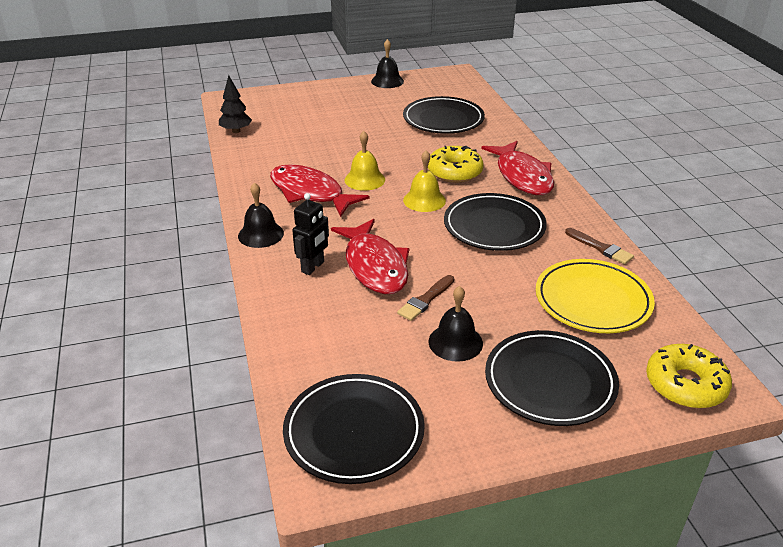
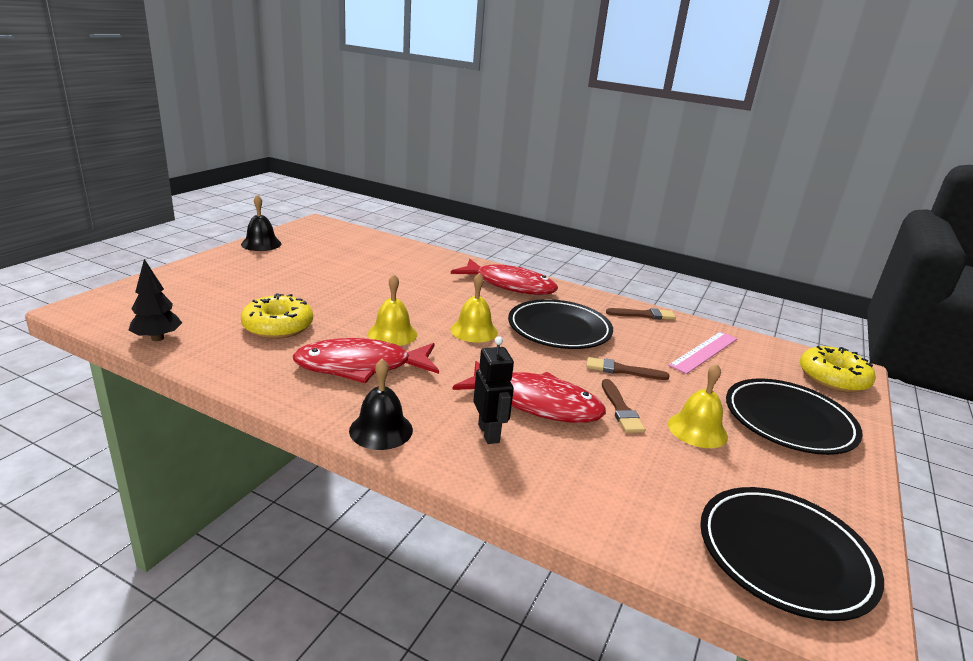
camera: 50 degrees left, 10 degrees down
black plate [403,96,485,134] -> none
yellow donut [428,146,484,183] -> yellow donut moved to [241,293,313,339]
black bell [429,286,483,362] -> yellow bell [668,364,728,448]
yellow plate [536,259,655,333] -> pink ruler [668,332,737,374]
none -> brown brush [586,357,670,380]

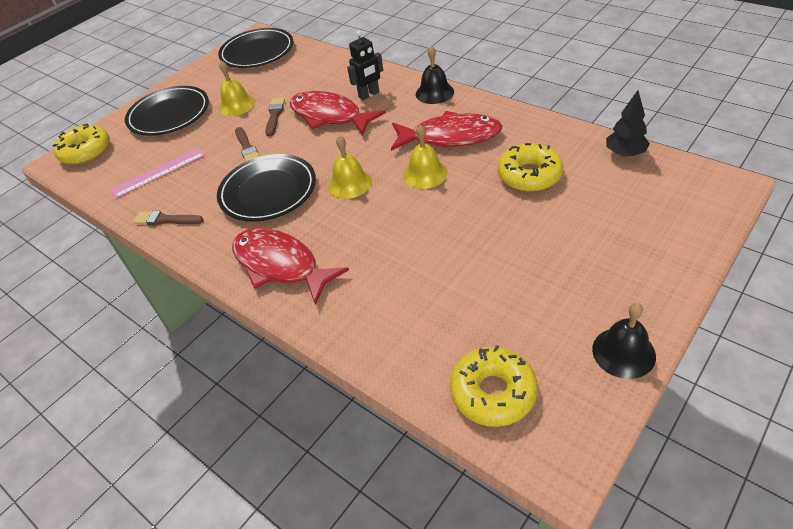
camera: 160 degrees left, 20 degrees up
black robot [473,336,514,444] -> black robot turned 120 degrees counterclockwise [347,31,383,100]
brown brush [586,357,670,380] -> brown brush turned 45 degrees clockwise [235,127,260,161]
none -> yellow donut [450,345,538,427]

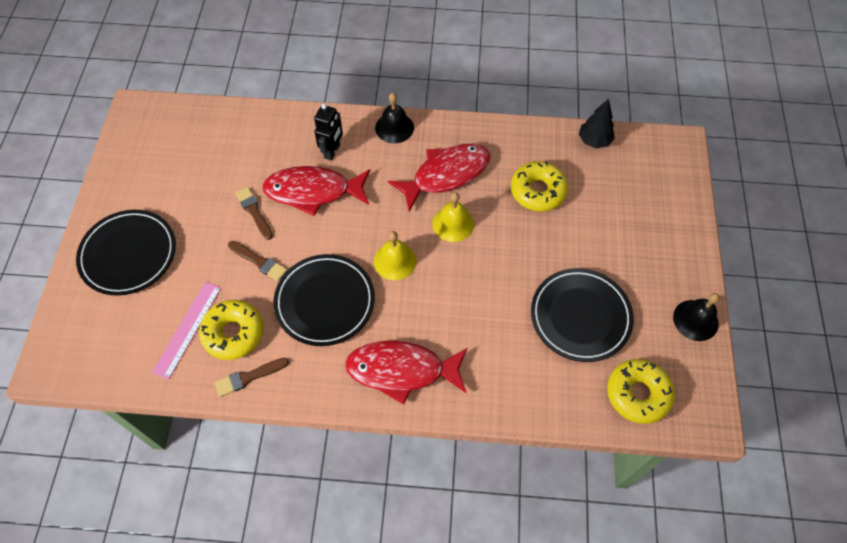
camera: 40 degrees left, 15 degrees up
yellow donut [53,124,110,165] -> yellow donut moved to [199,300,264,360]
black plate [218,28,293,68] -> black plate moved to [531,268,634,362]
yellow bell [219,61,255,116] -> none

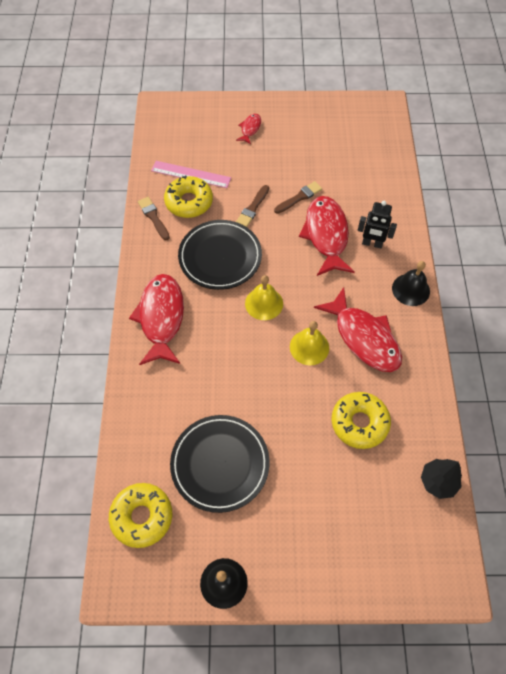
camera: 85 degrees right, 0 degrees up
black plate [76,210,176,296] -> red fish [236,114,261,144]

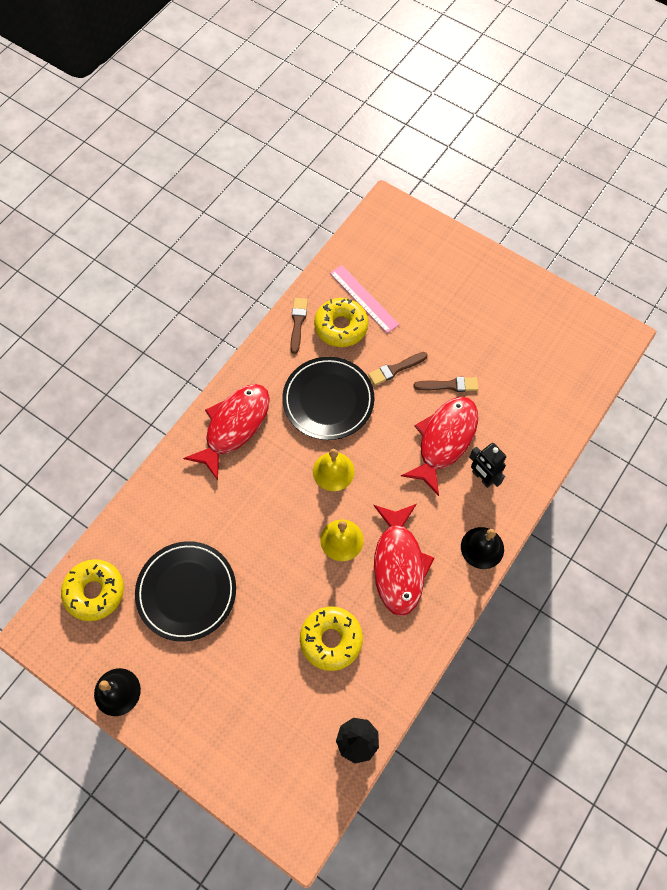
camera: 35 degrees right, 5 degrees up
red fish [236,114,261,144] -> none

